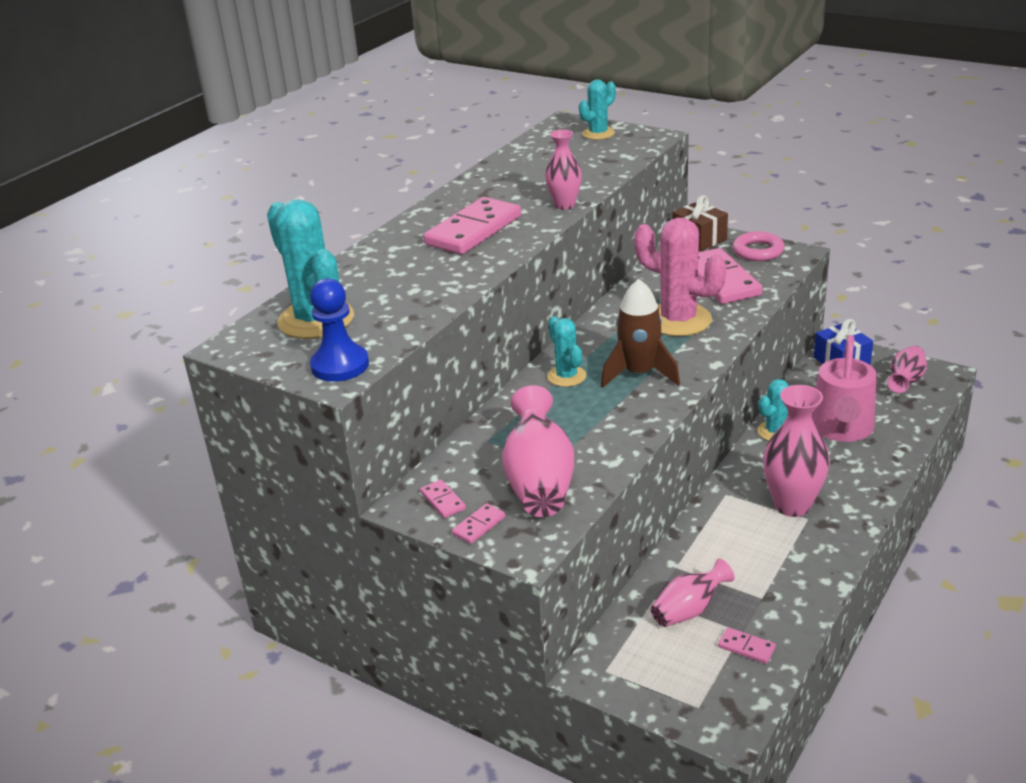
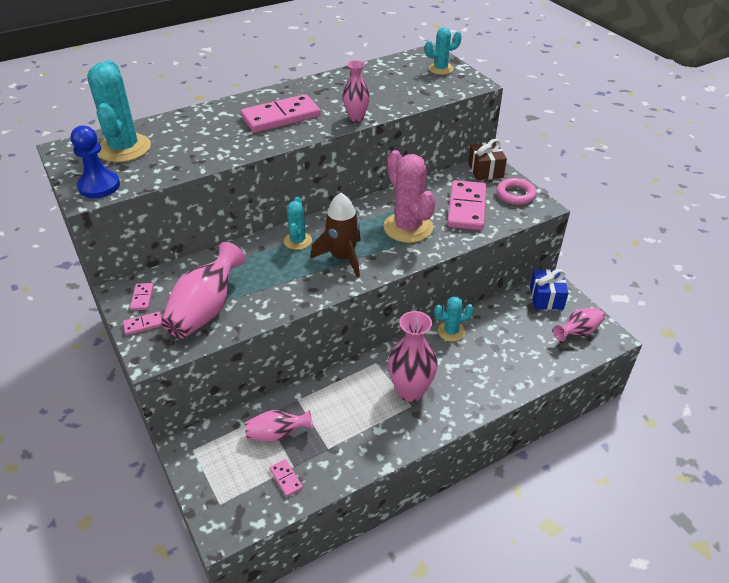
camera: 25 degrees right, 10 degrees up
pink watering can [812,335,877,442] -> none

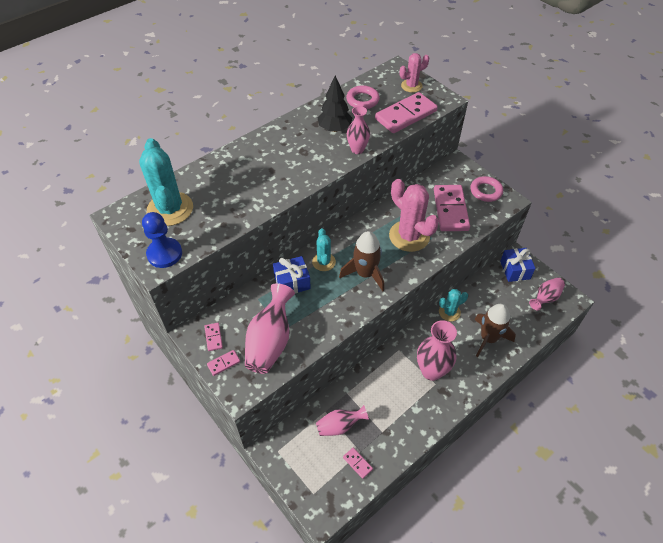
camera: 10 degrees left, 10 degrees up
pink domino [241,94,321,133] -> pink domino moved to [375,92,438,133]
turquoise cactus [425,27,462,75] -> pink cactus [400,53,429,93]
brown gift [468,139,507,180] -> none
none -> blue gift [273,256,311,293]
none -> black tree [318,76,352,132]
none -> pink ring [346,85,380,109]
none -> brown rocket [474,304,516,357]

